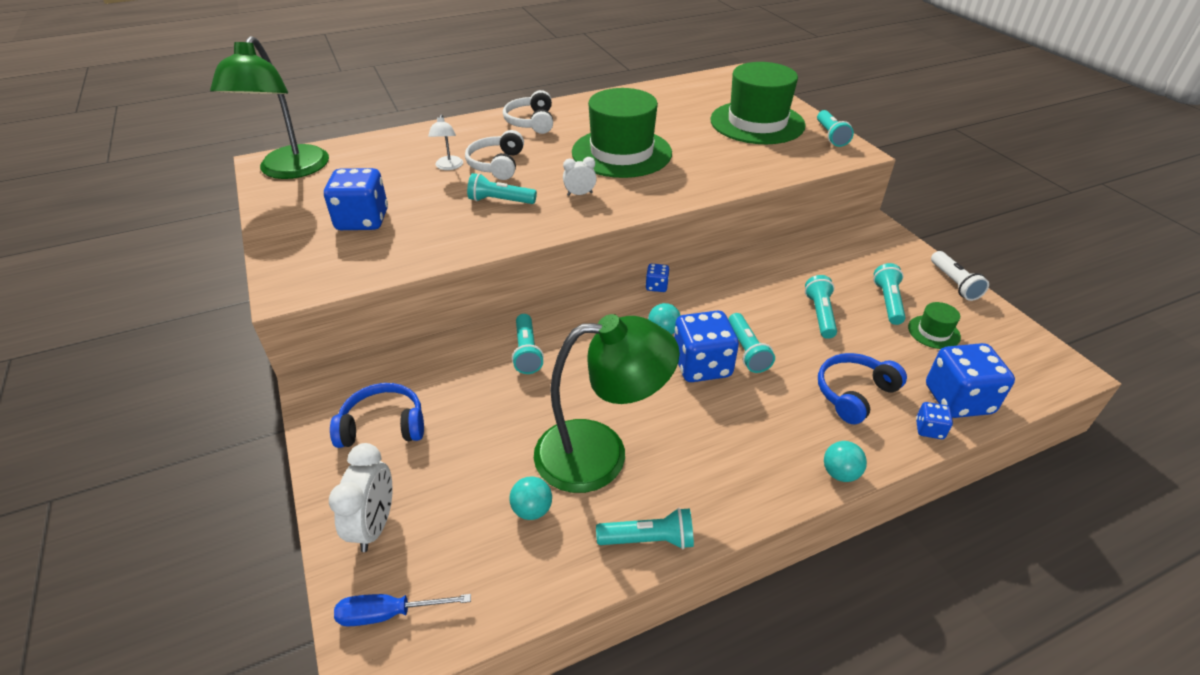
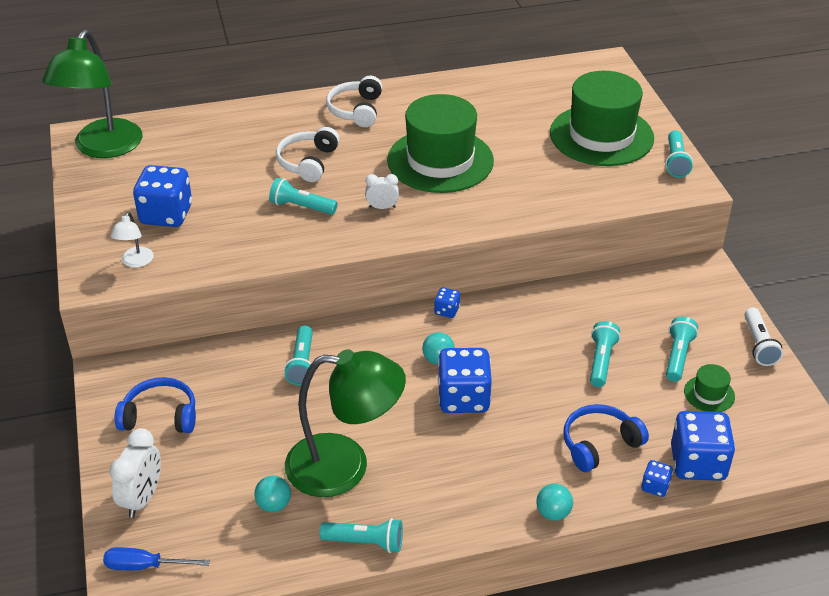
camera: 10 degrees right, 0 degrees up
white lamp [428,114,463,170] -> white lamp moved to [111,212,154,268]
turquoise flashlight [728,313,775,373] -> none

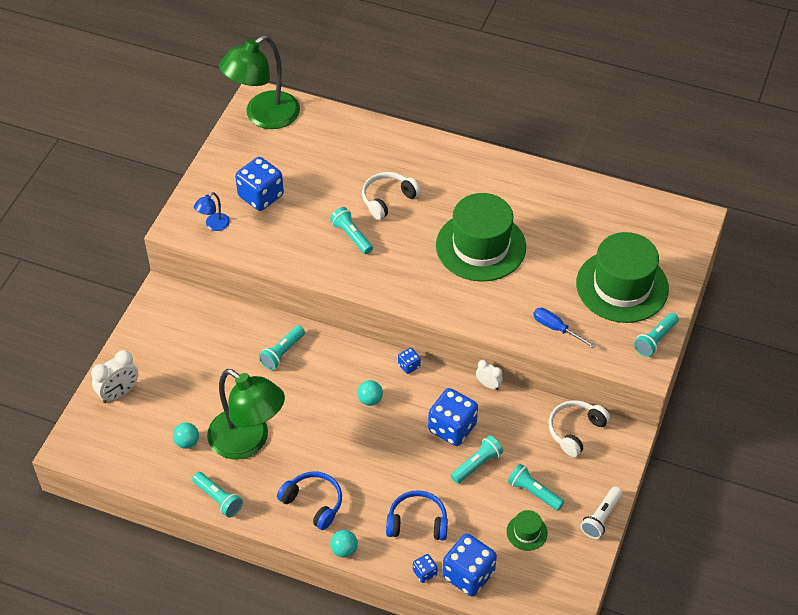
camera: 35 degrees right, 10 degrees up
blue screwdriver [103,547,210,570] -> blue screwdriver moved to [533,308,596,349]
white lamp [111,212,154,268] -> blue lamp [194,192,230,231]
blue headphones [115,377,196,433] -> blue headphones moved to [277,472,342,530]
white headphones [326,76,382,127] -> white headphones moved to [549,400,610,457]
white clock [365,174,399,209] -> white clock moved to [476,360,503,390]
blue dice [438,348,492,413] -> blue dice moved to [428,388,478,446]
turquoise flashlight [666,317,698,382] -> turquoise flashlight turned 105 degrees counterclockwise [508,464,564,511]

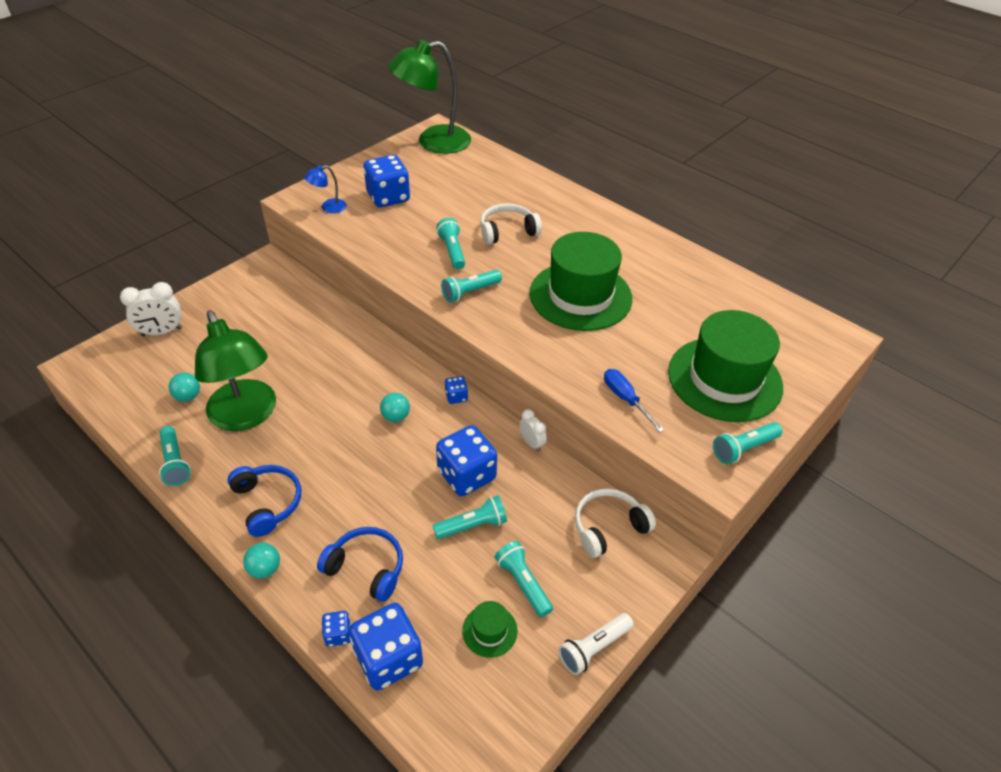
camera: 20 degrees right, 5 degrees down
turquoise flashlight [259,326,305,370] -> turquoise flashlight moved to [441,270,502,303]

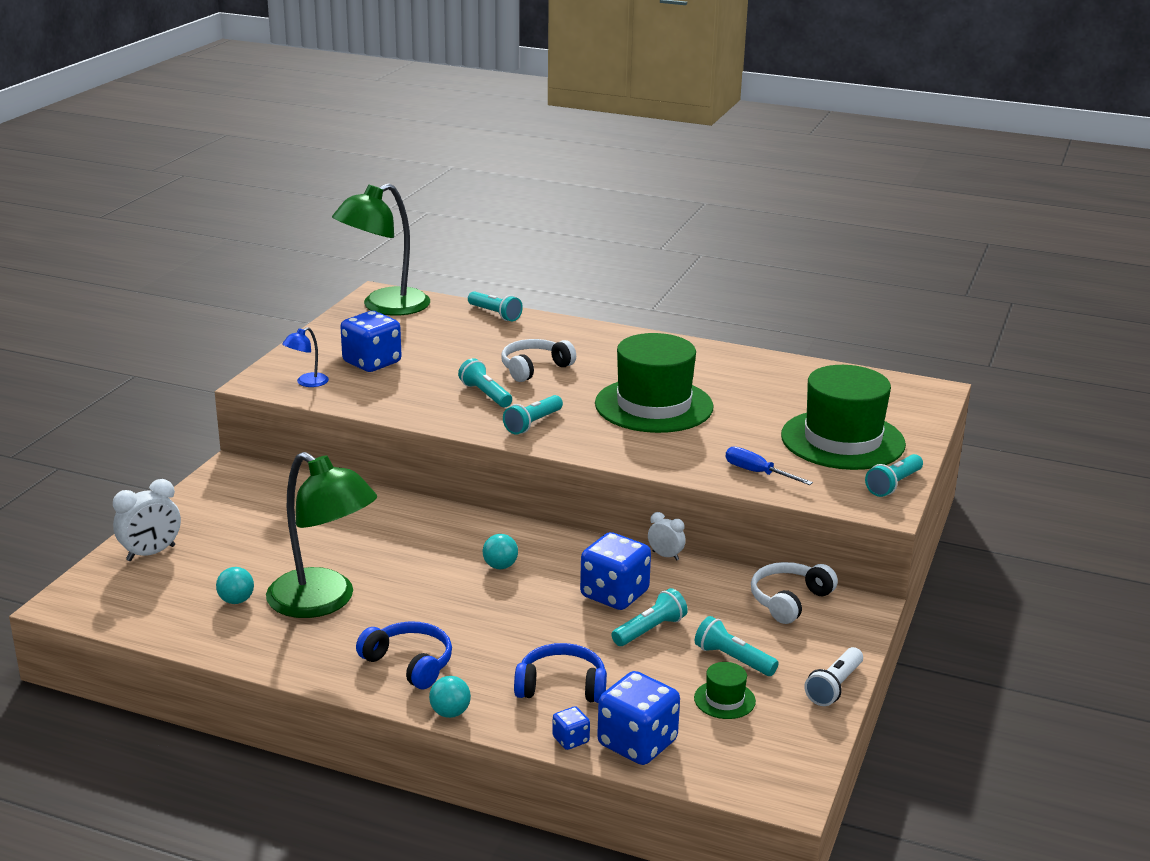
camera: 20 degrees left, 20 degrees down
turquoise flashlight [159,426,191,486] -> turquoise flashlight moved to [468,291,523,321]
blue dice [445,376,468,404] -> none

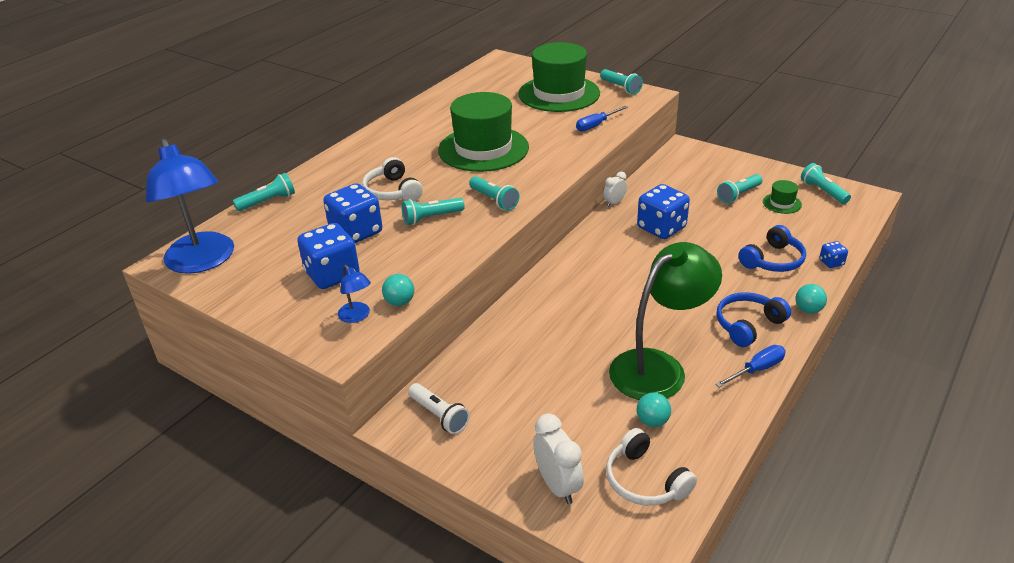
camera: 75 degrees left, 10 degrees up
green lamp [332,183,430,316] -> blue lamp [146,139,234,274]
turquoise ball [483,534,518,569] -> turquoise ball moved to [382,274,414,306]
blue headphones [514,643,607,703] -> blue headphones turned 150 degrees counterclockwise [738,225,806,272]
blue dice [597,671,680,765] -> blue dice moved to [323,183,382,243]
turquoise flashlight [612,588,688,646] -> turquoise flashlight moved to [801,163,851,204]
white headphones [751,562,838,624] -> white headphones moved to [606,428,697,506]
white flashlight [804,647,863,706] -> white flashlight moved to [408,383,470,434]
none -> blue screwdriver [715,345,786,388]

